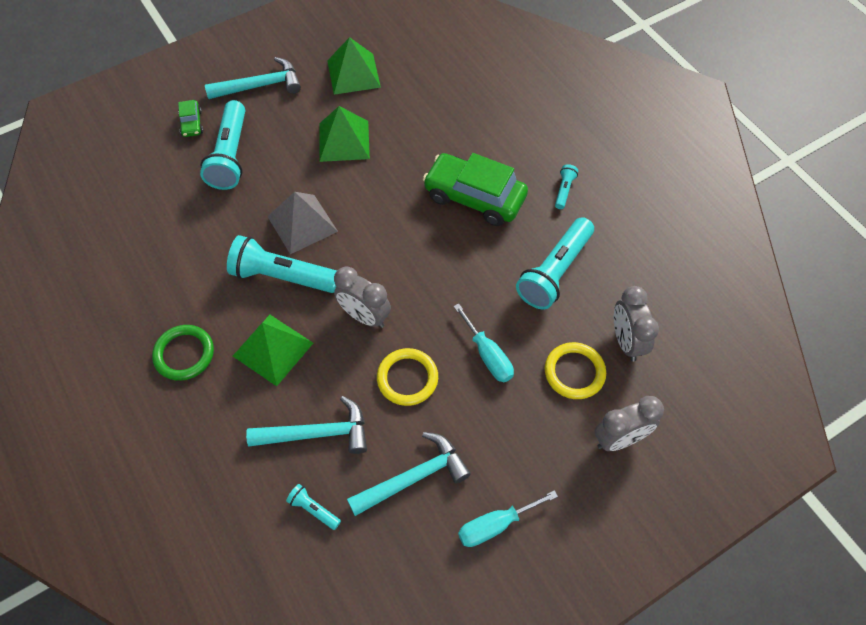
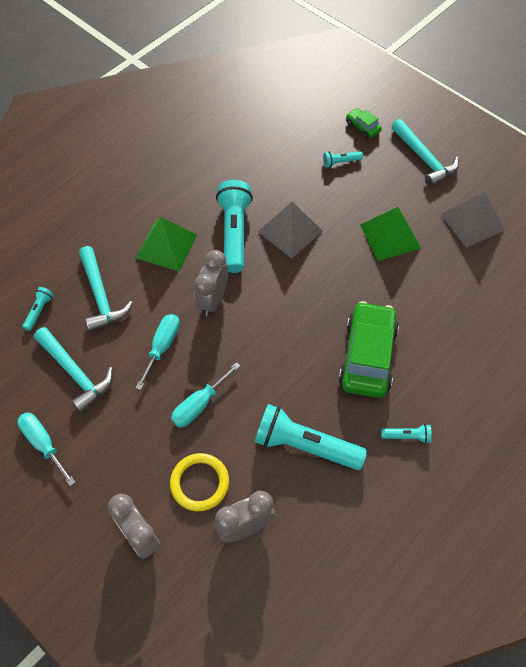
camera: 75 degrees right, 0 degrees up
green ring [152,325,214,381] -> none
green car [178,100,203,137] -> green car turned 75 degrees clockwise [346,108,382,139]
turquoise flashlight [200,100,245,190] -> turquoise flashlight [323,151,363,168], size x0.45
green pyramid [327,37,381,95] -> grey pyramid [440,192,505,248]
yellow ring [377,348,438,406] -> turquoise screwdriver [136,314,180,390]

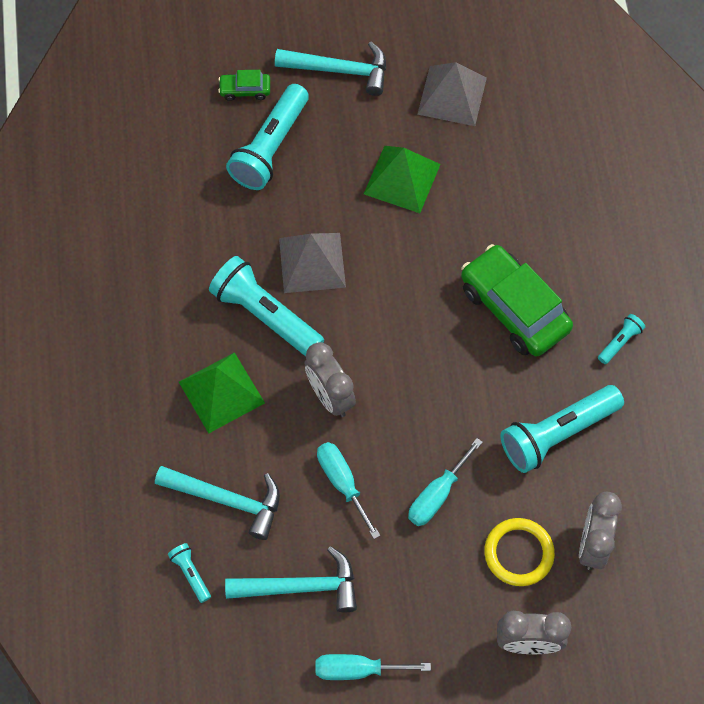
camera: 50 degrees left, 5 degrees up
turquoise screwdriver [171,362,240,428] -> turquoise screwdriver turned 45 degrees clockwise [408,438,483,526]
turquoise flashlight [323,151,363,168] -> turquoise flashlight [226,84,309,190], size x2.20

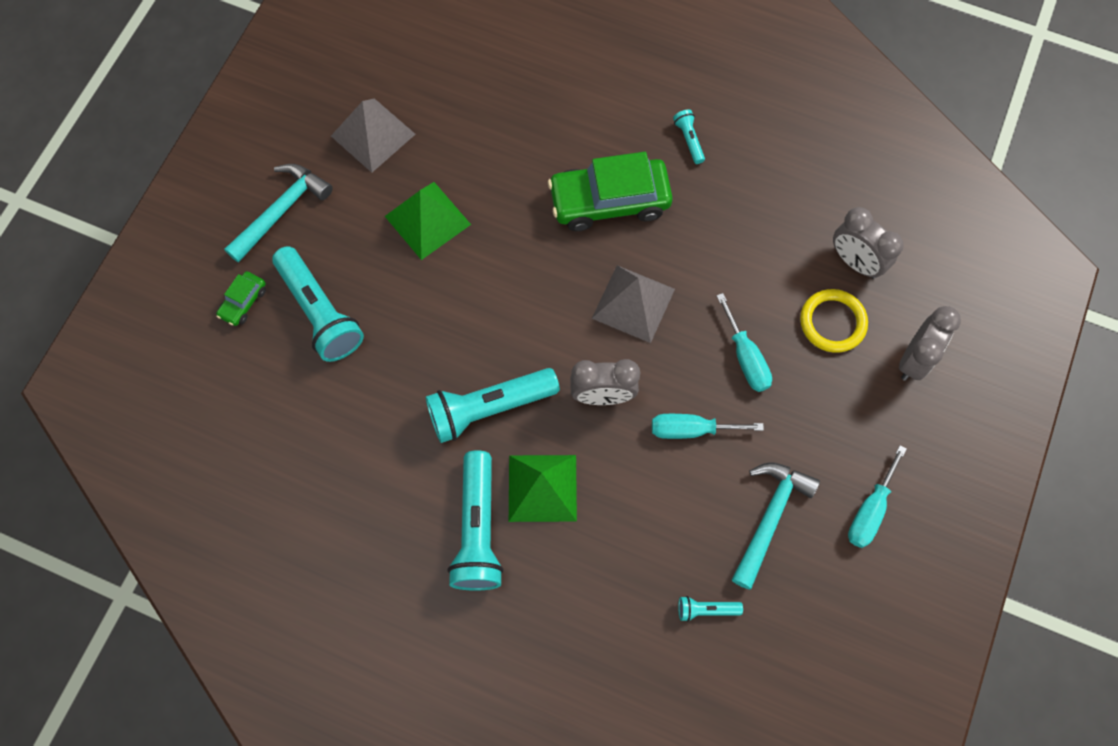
camera: 60 degrees left, 5 degrees up
turquoise hammer [155,466,280,540] -> none
grey pyramid [279,233,346,293] -> grey pyramid moved to [592,265,675,343]
turquoise flashlight [500,385,624,473] -> turquoise flashlight moved to [447,450,503,591]

